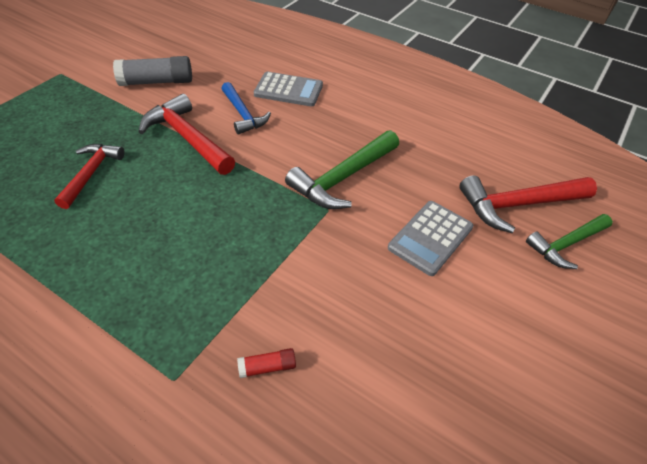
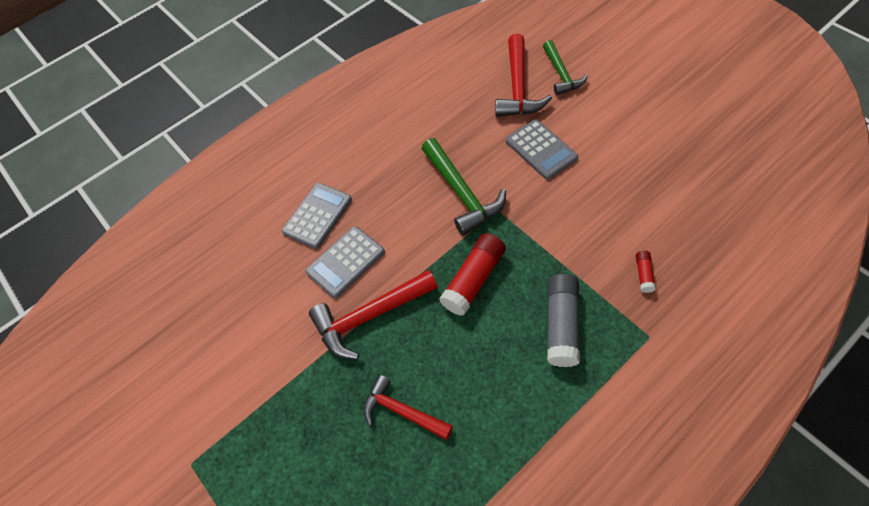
camera: 65 degrees left, 10 degrees up
grey glue stick [113,56,192,86] -> grey glue stick moved to [547,274,580,367]
blue hammer [221,82,271,134] -> grey calculator [305,226,385,298]
none -> red glue stick [439,233,506,316]

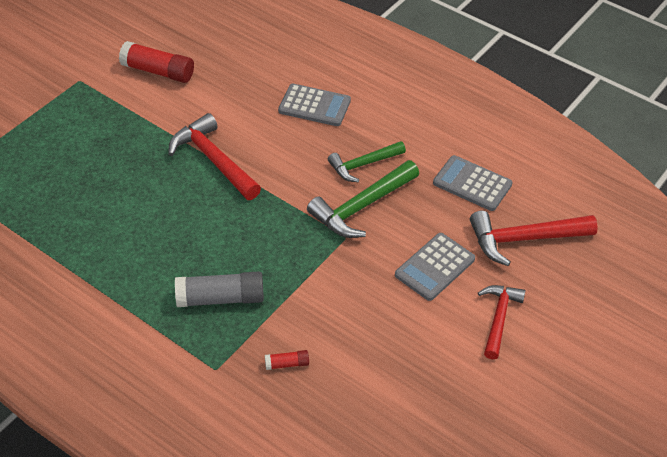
camera: 70 degrees right, 10 degrees down
grey calculator [305,226,385,298] -> grey calculator moved to [433,155,513,211]
red hammer [363,375,453,440] -> red hammer moved to [478,285,526,359]
red glue stick [439,233,506,316] -> red glue stick moved to [119,41,194,83]
green hammer [543,40,588,95] -> green hammer moved to [328,141,406,182]

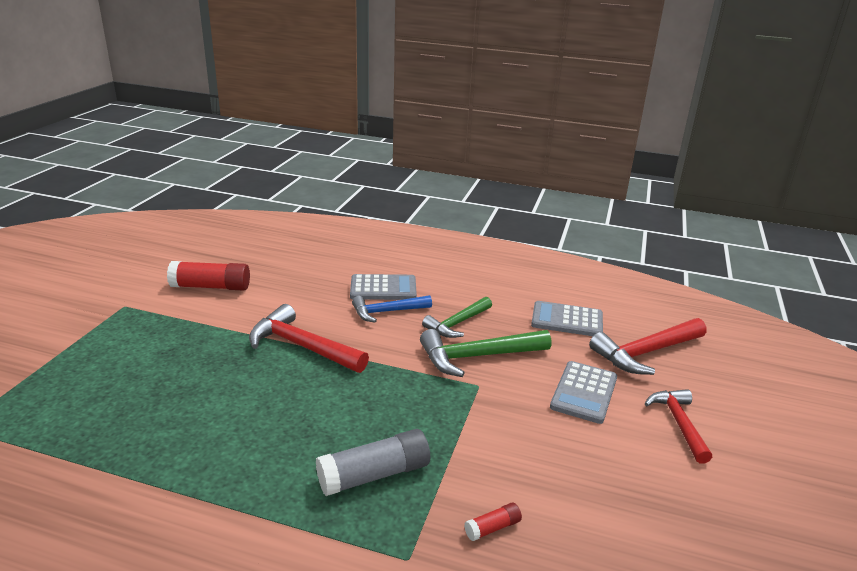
camera: 20 degrees left, 20 degrees down
green hammer [307,160,419,238] -> green hammer turned 45 degrees clockwise [420,329,551,377]
none -> blue hammer [352,295,432,323]

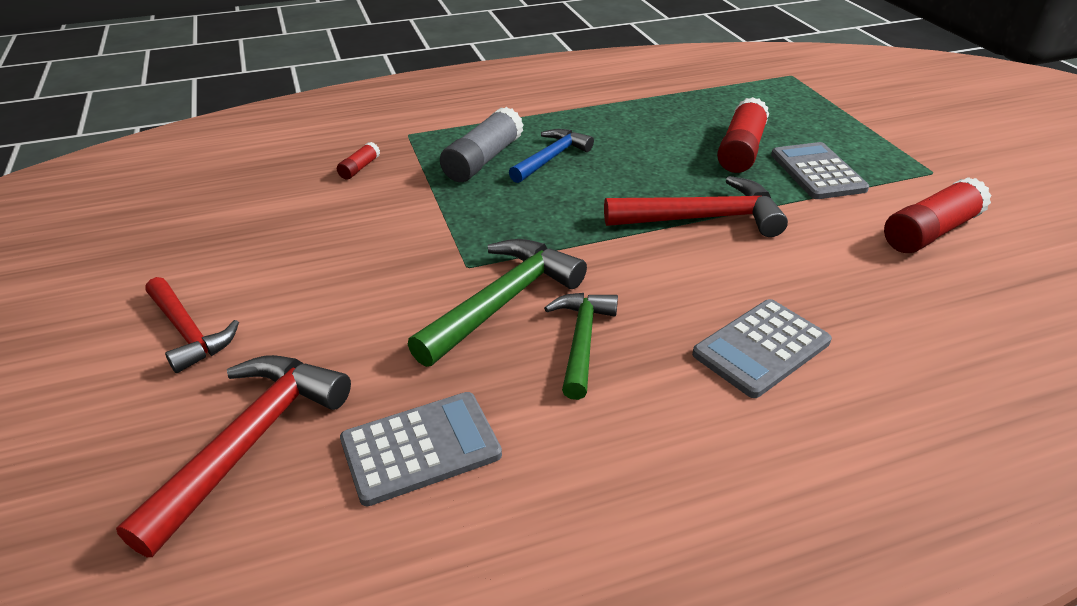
camera: 145 degrees right, 10 degrees up
blue hammer [352,295,432,323] -> blue hammer moved to [509,129,594,183]
grey calculator [550,361,617,424] -> grey calculator moved to [771,142,869,199]
none -> red glue stick [717,97,769,173]

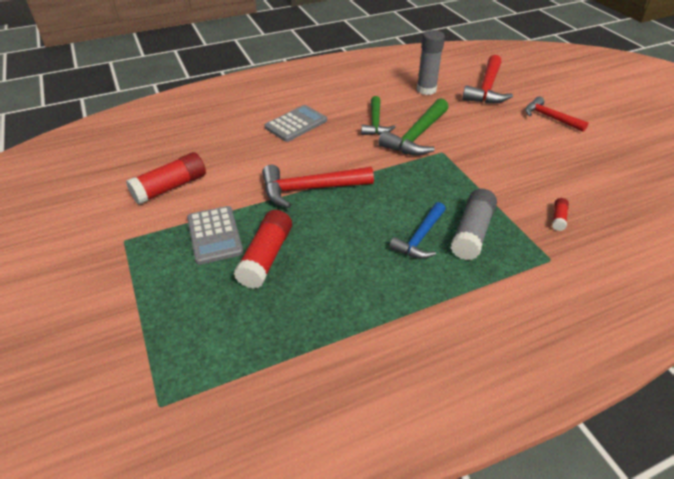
camera: 175 degrees right, 5 degrees up
grey calculator [340,392,502,506] -> grey glue stick [417,30,445,95]

